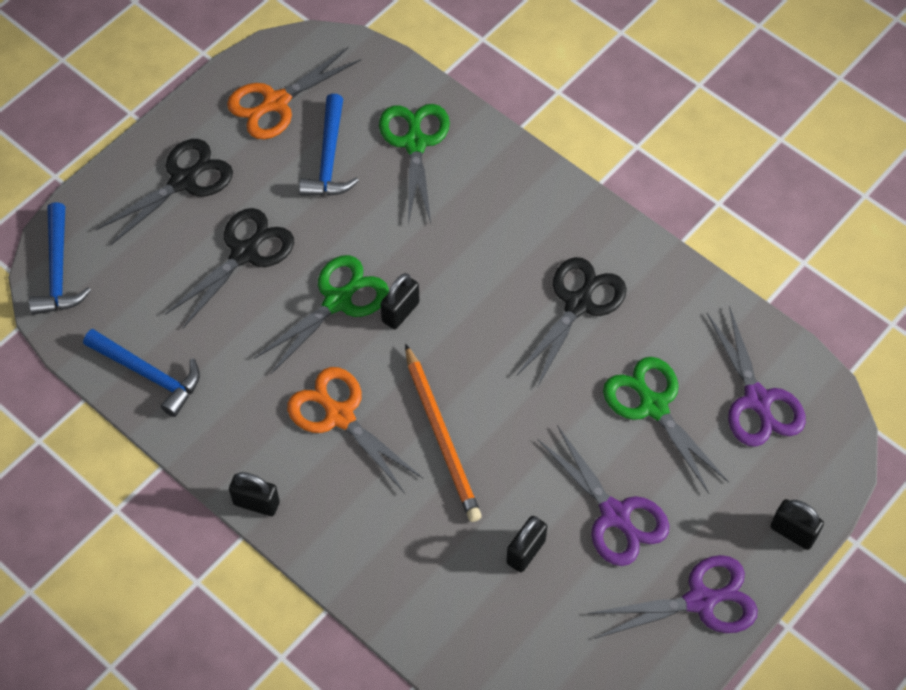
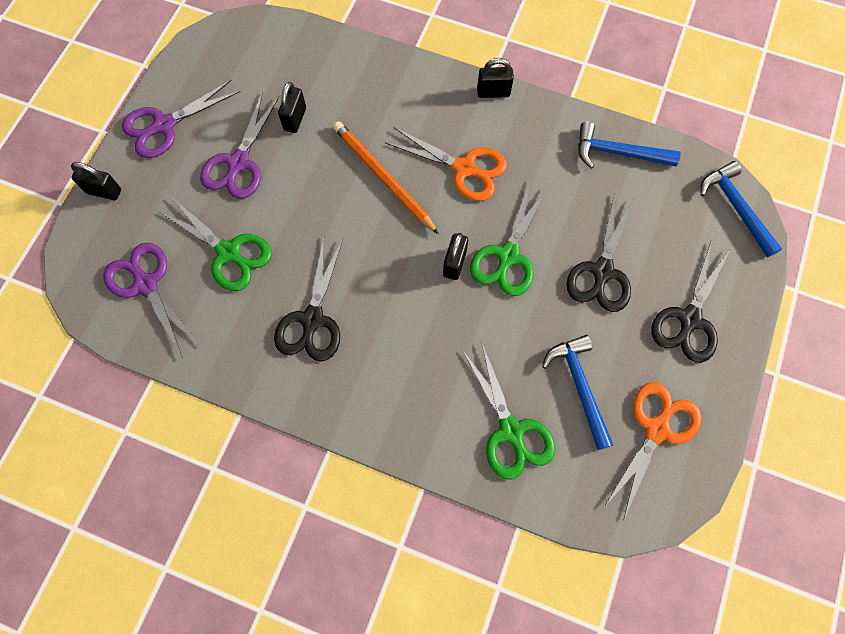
camera: 160 degrees right, 10 degrees up
purple scissors [538,425,669,566] -> purple scissors turned 105 degrees counterclockwise [200,92,279,199]

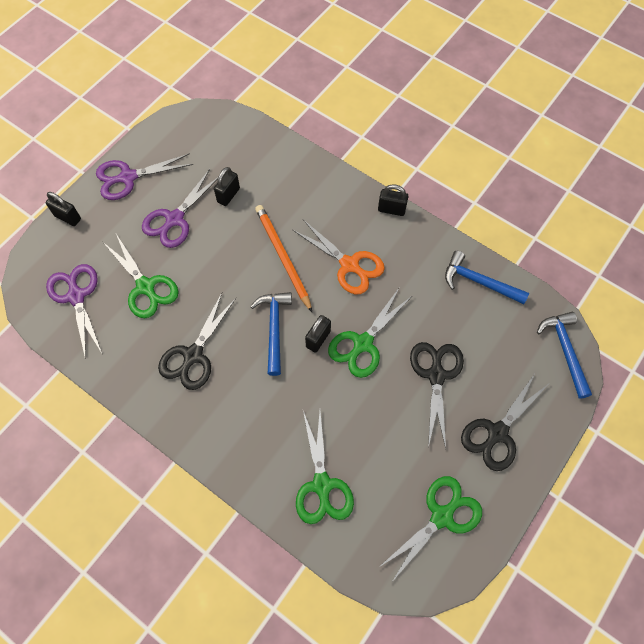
camera: 15 degrees right, 5 degrees down
blue hammer [542,335,613,450] -> blue hammer moved to [250,292,292,376]
black scissors [566,193,634,312] -> black scissors turned 150 degrees clockwise [410,342,464,449]
orange scissors [604,382,701,520] -> green scissors [378,476,482,583]

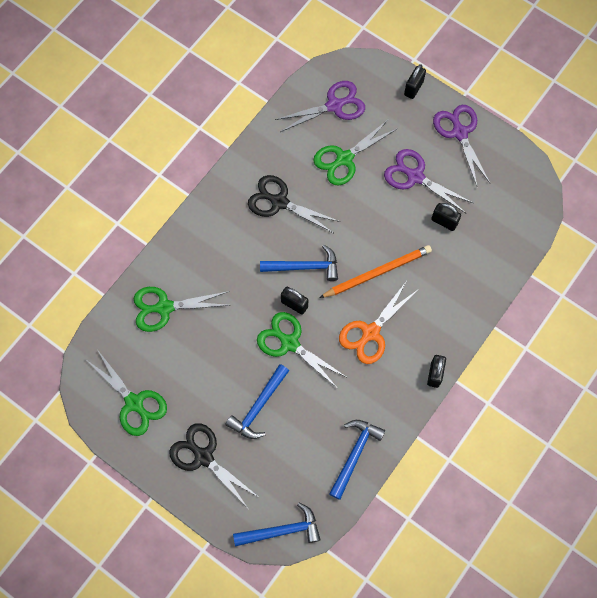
camera: 90 degrees right, 5 degrees up
black scissors [410,342,464,449] -> blue hammer [225,364,289,439]

